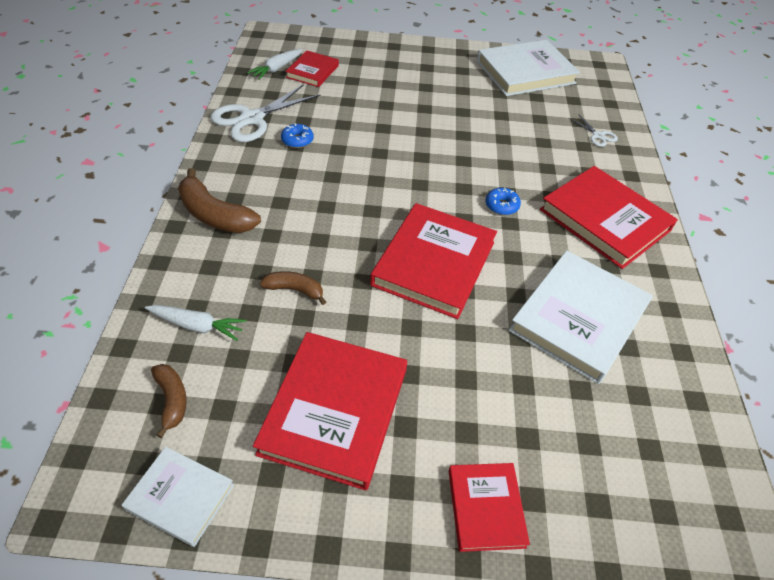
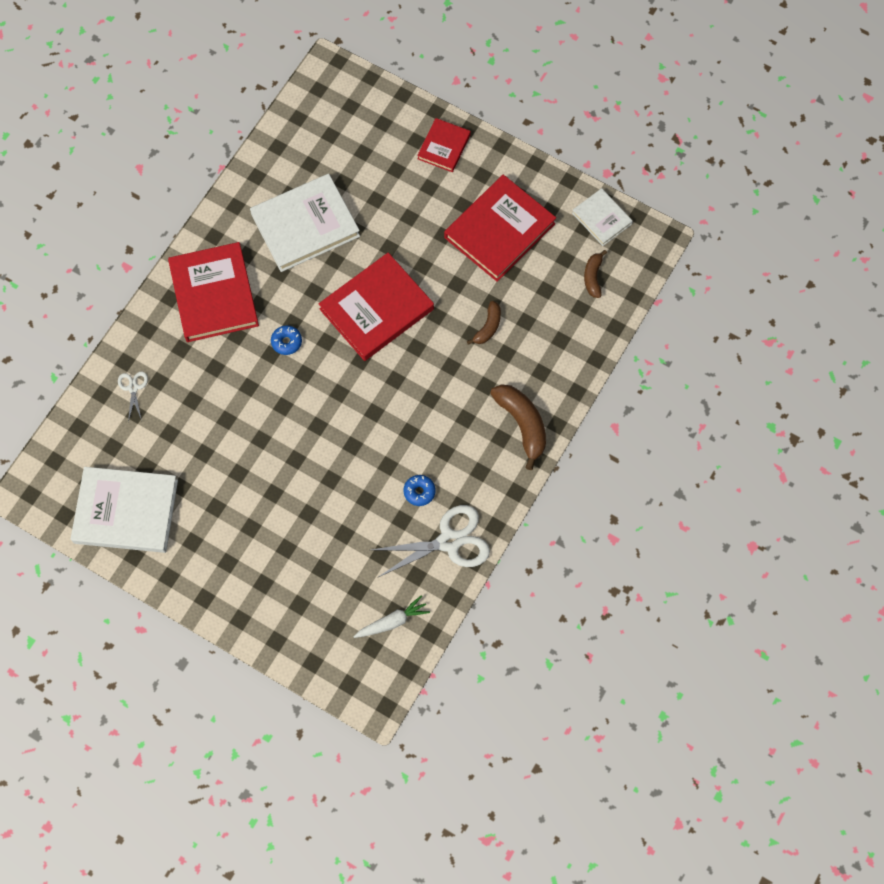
camera: 150 degrees left, 20 degrees up
white carrot [145,305,246,341] -> none
brown banana [260,271,326,305] -> brown banana turned 105 degrees counterclockwise [467,301,501,345]
red book [285,51,339,87] -> none

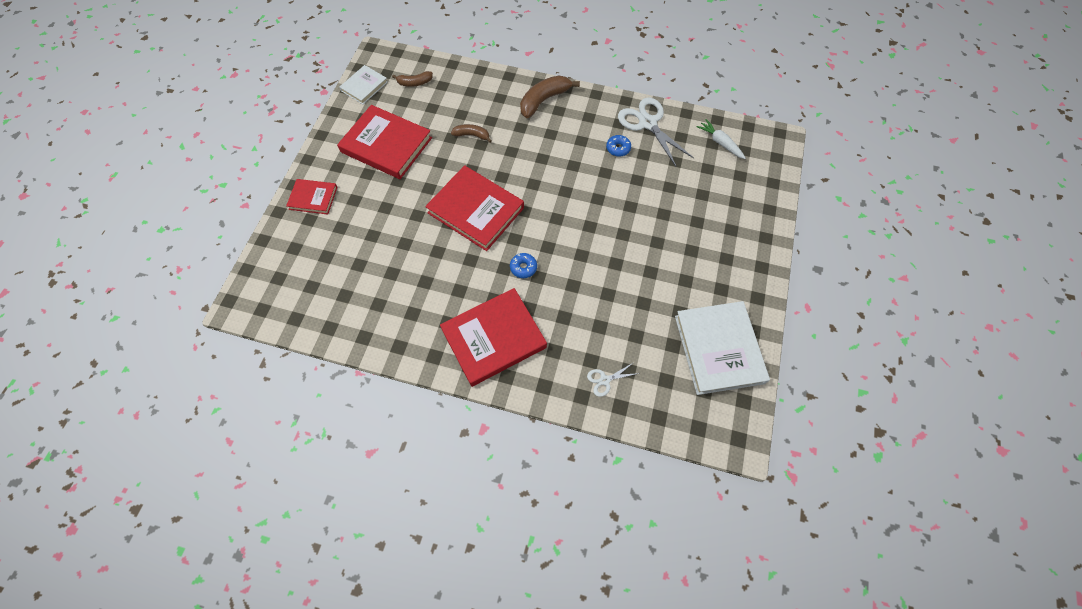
camera: 105 degrees left, 5 degrees down
white book [250,174,360,272] -> none

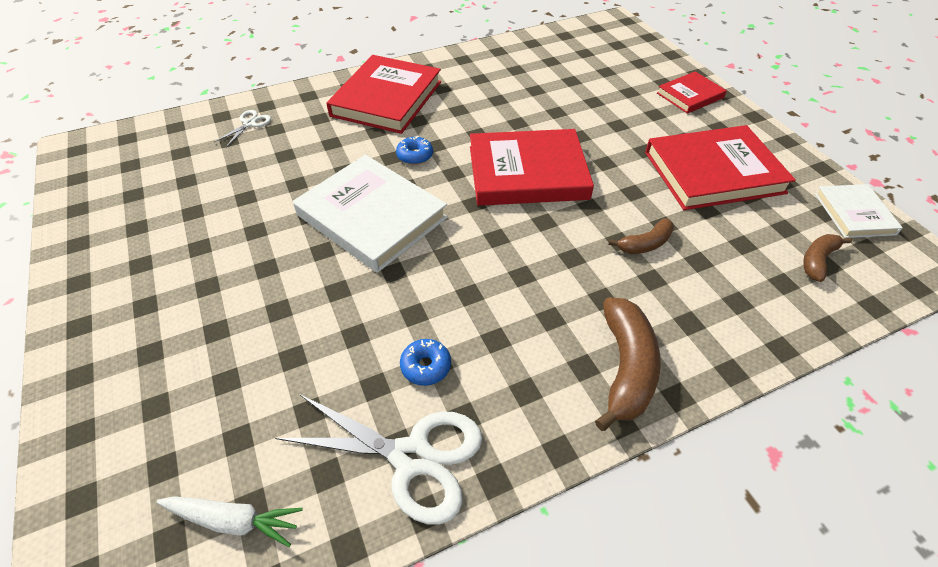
camera: 140 degrees right, 15 degrees down
white book [675,301,770,395] -> white book moved to [293,155,448,273]

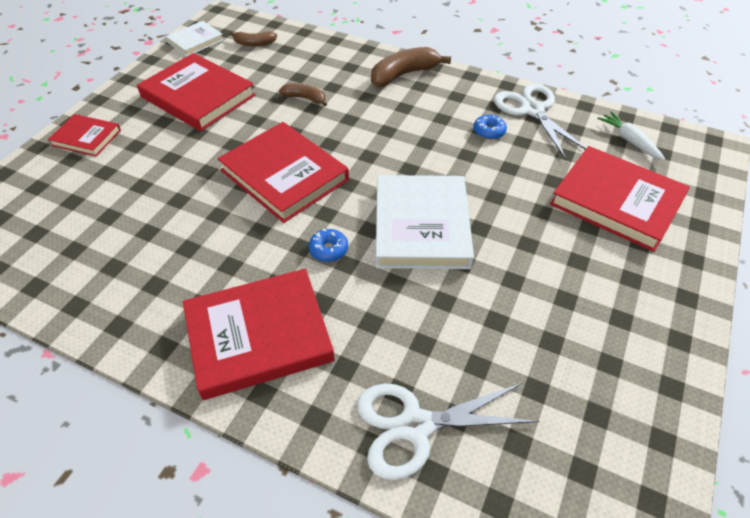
camera: 130 degrees left, 0 degrees up
white scissors [214,110,271,147] -> white scissors [357,383,539,480], size x2.09
none -> red book [550,146,690,252]

